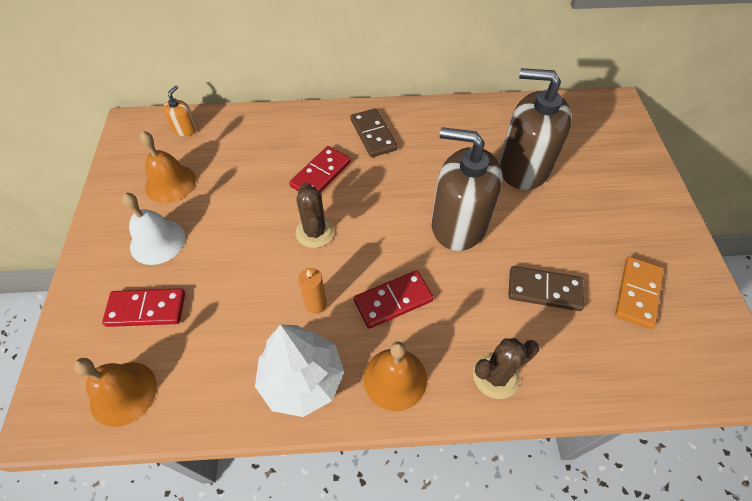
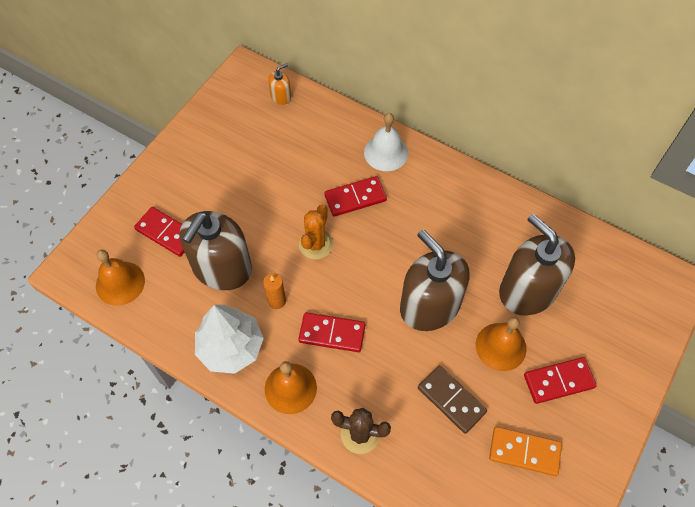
camera: 35 degrees right, 5 degrees up
white bell [122,193,185,265] -> white bell moved to [364,113,408,171]
orange bell [139,131,196,203] -> orange bell moved to [475,317,527,371]
brown cactus [296,182,335,248] -> orange cactus [299,205,333,260]
brown domino [350,108,398,157] -> none
orange domino [615,256,664,329] -> orange domino turned 45 degrees clockwise [489,427,562,476]
none -> brown soap dispenser [180,211,252,290]
none -> red domino [524,357,597,404]

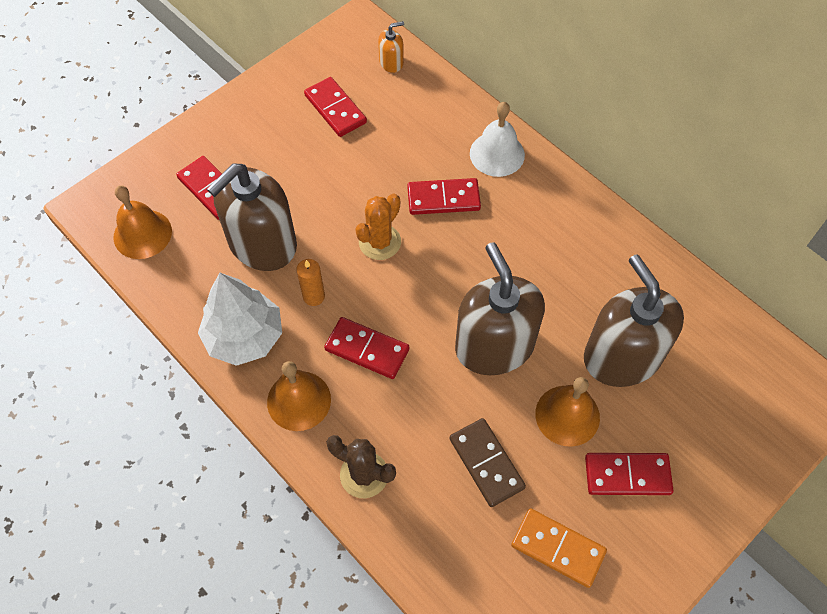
camera: 15 degrees right, 0 degrees up
none -> red domino [304,77,367,137]

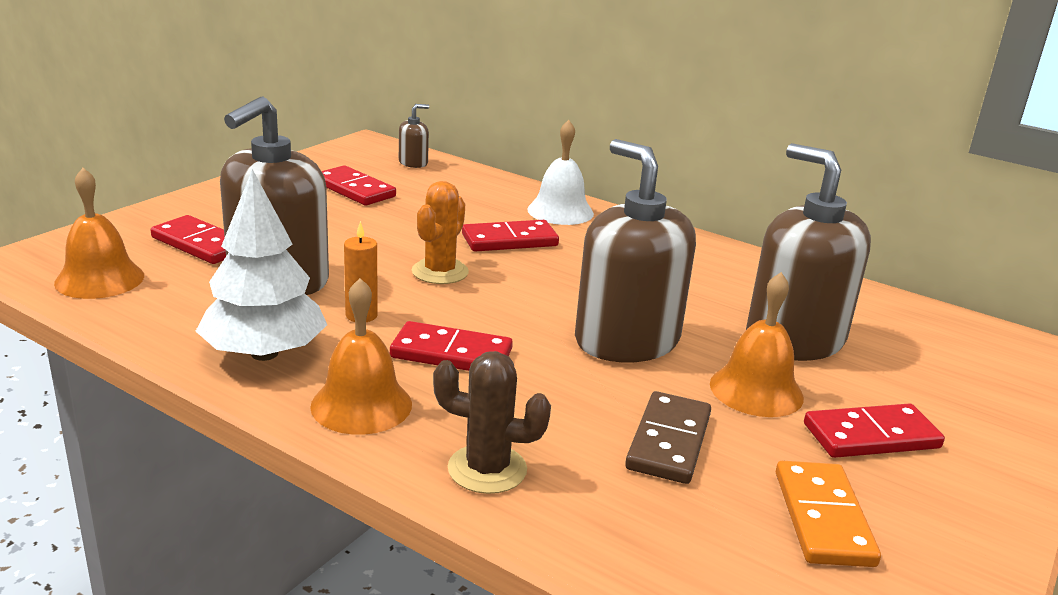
camera: 15 degrees left, 35 degrees down
orange soap dispenser [378,21,404,73] -> brown soap dispenser [399,104,429,168]
brown domino [449,418,526,507] -> brown domino turned 60 degrees clockwise [625,391,711,484]
orange domino [511,508,607,588] -> orange domino turned 75 degrees clockwise [776,461,881,567]

